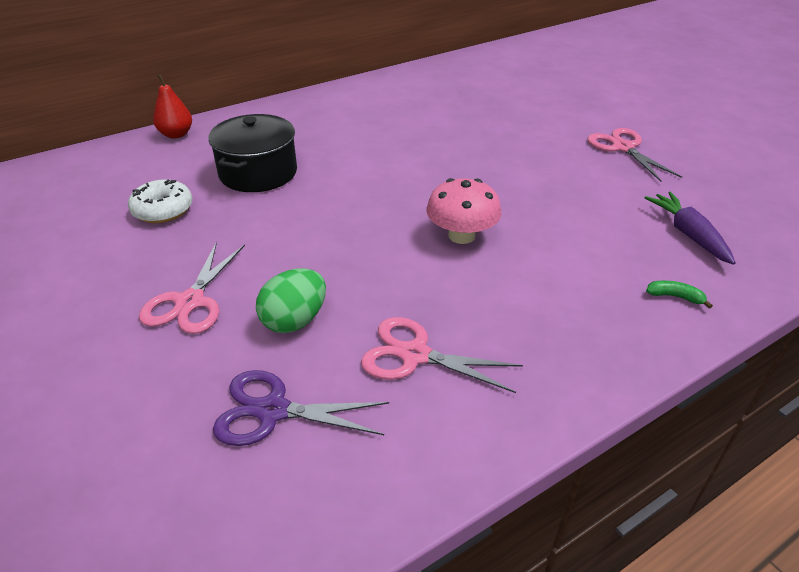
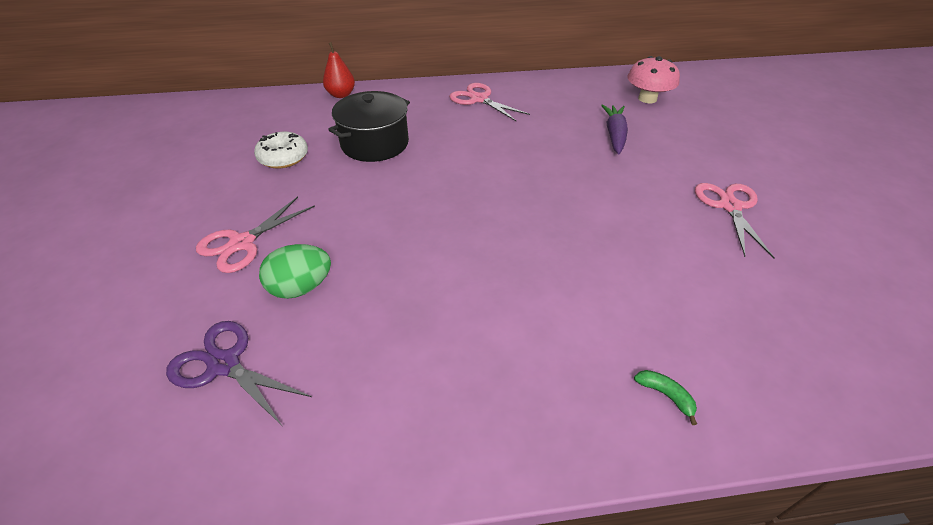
camera: 25 degrees right, 5 degrees up
pink scissors [361,317,523,393] -> pink scissors moved to [449,83,530,122]
pink mushroom [426,178,502,244] -> pink mushroom moved to [627,56,680,103]
purple carrot [644,192,736,265] -> purple carrot moved to [601,105,628,154]

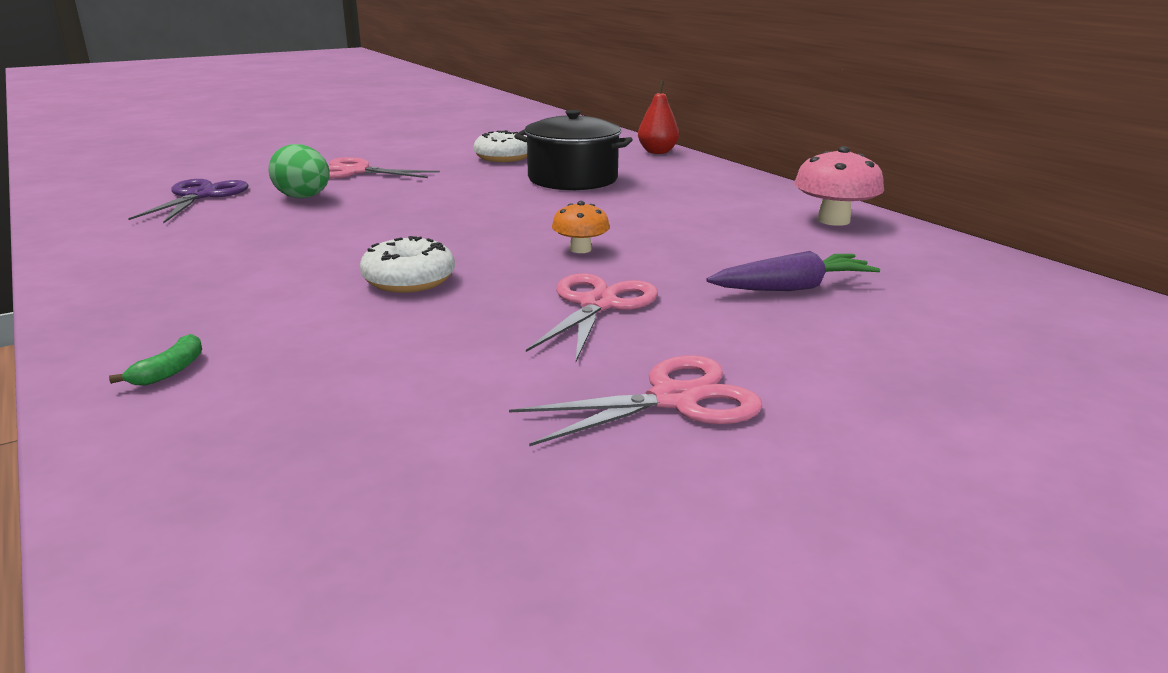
camera: 65 degrees right, 20 degrees down
pink scissors [449,83,530,122] -> pink scissors moved to [526,273,658,361]
pink mushroom [627,56,680,103] -> pink mushroom moved to [794,146,884,226]
none -> white donut [360,236,455,293]
none -> orange mushroom [552,201,610,253]

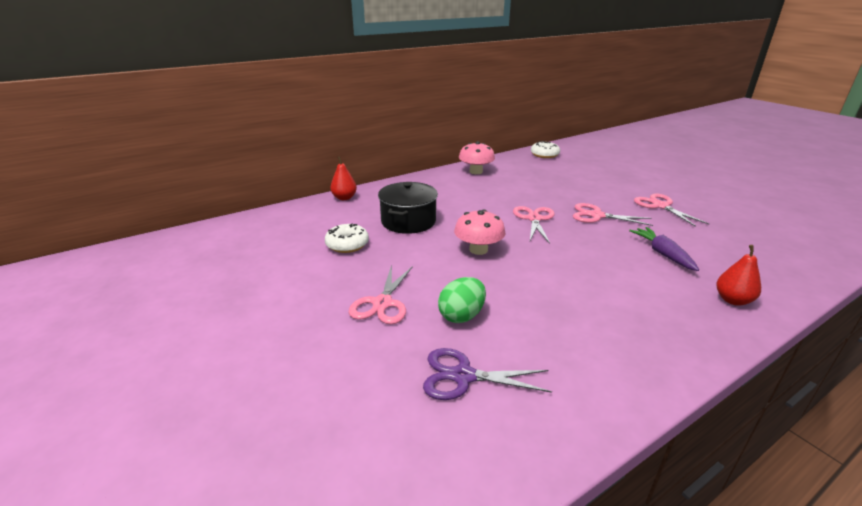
camera: 90 degrees left, 5 degrees up
green banana [109,334,202,386] -> red pear [716,245,761,306]
white donut [360,236,455,293] -> white donut moved to [531,141,560,158]
orange mushroom [552,201,610,253] -> pink scissors [513,206,555,244]
purple carrot [706,251,880,291] -> purple carrot moved to [629,227,699,271]
none -> pink mushroom [454,210,506,255]

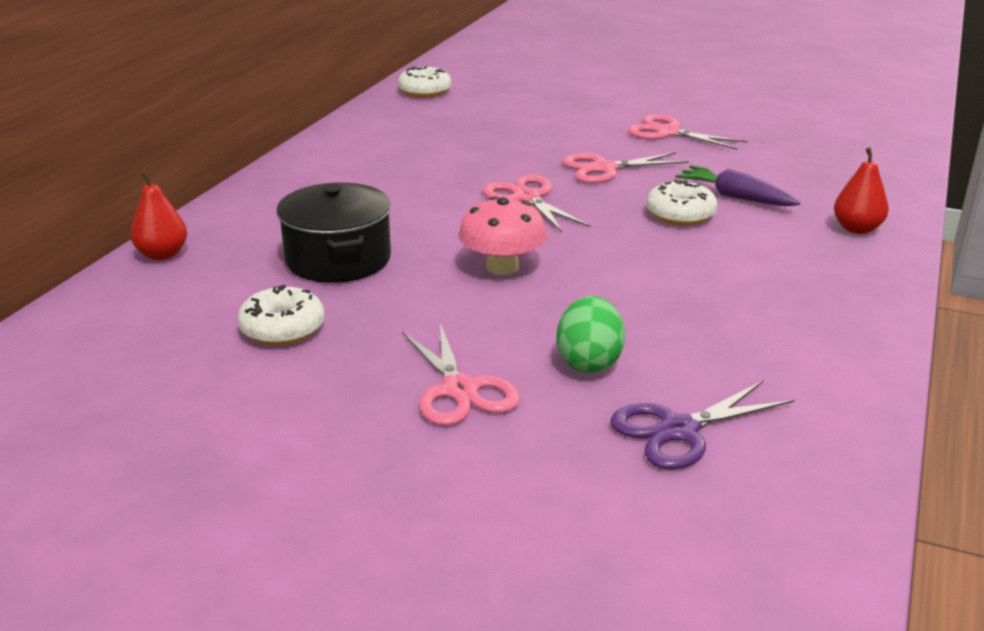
camera: 35 degrees left, 0 degrees up
pink mushroom [459,141,495,174] -> none
none -> white donut [646,179,717,226]

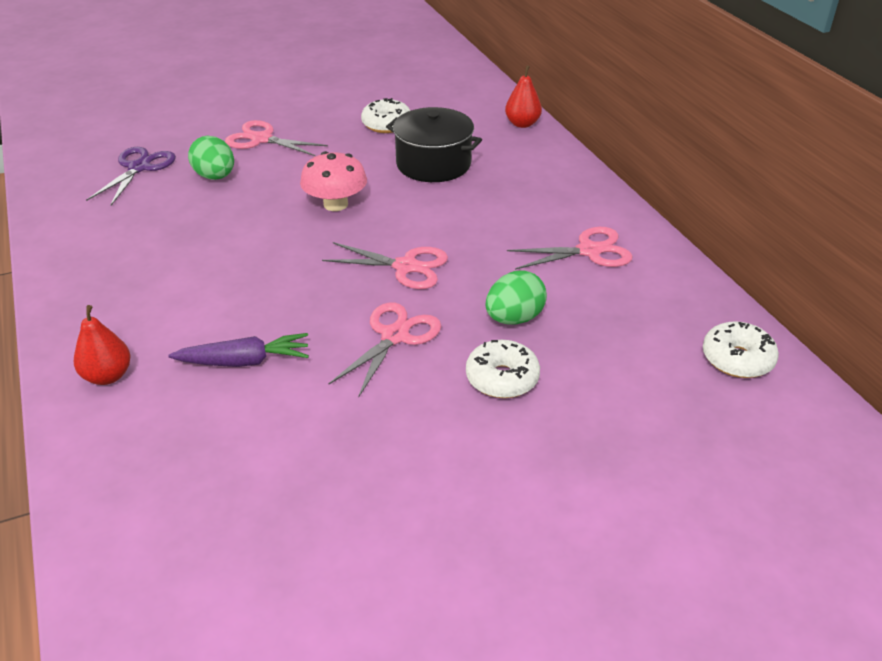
camera: 135 degrees right, 10 degrees up
pink scissors [628,115,748,150] -> pink scissors moved to [507,227,633,270]
white donut [646,179,717,226] -> white donut moved to [466,340,540,398]
none -> green egg [486,270,547,325]

